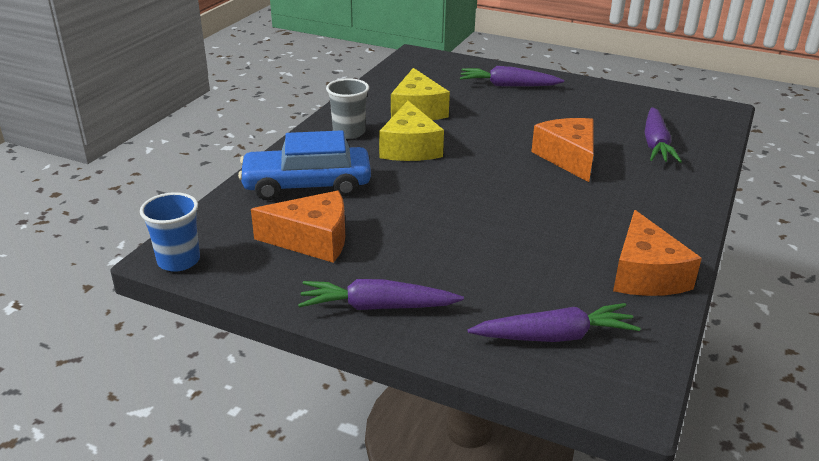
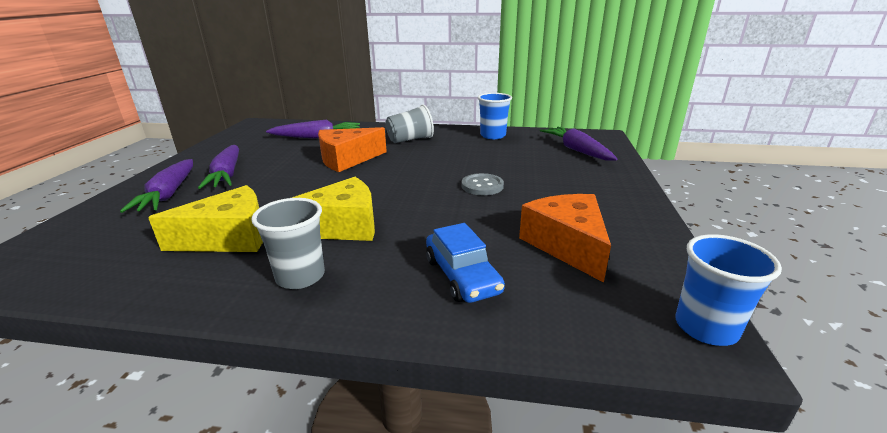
camera: 105 degrees left, 5 degrees down
blue car [238,130,371,200] -> blue car [426,223,505,303], size x0.63
purple carrot [298,279,464,310] -> purple carrot moved to [198,145,239,189]
orange cheese [613,210,702,296] -> blue cup [478,93,512,139]
none -> grey cup [386,104,434,143]
none -> grey button [461,173,504,195]

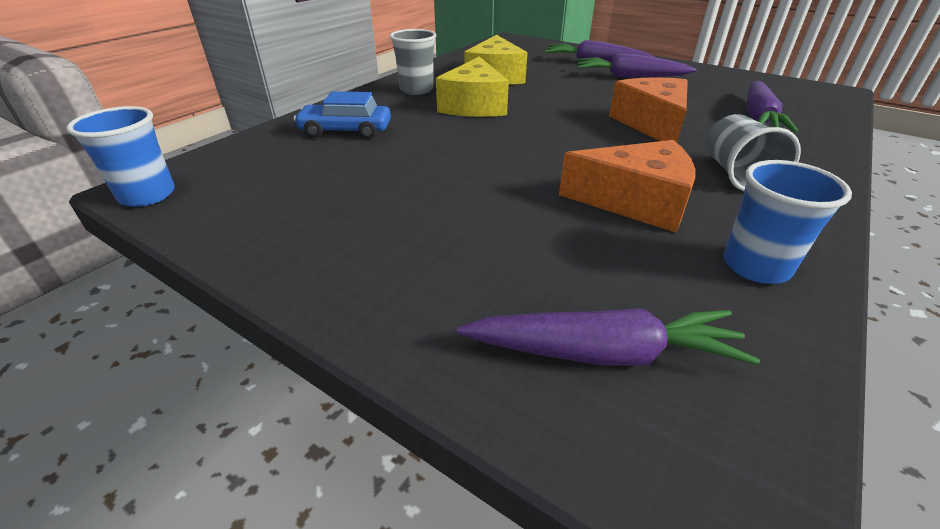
camera: 115 degrees right, 10 degrees up
grey button [461,173,504,195] -> none
orange cheese [519,194,611,283] -> orange cheese moved to [559,140,695,233]

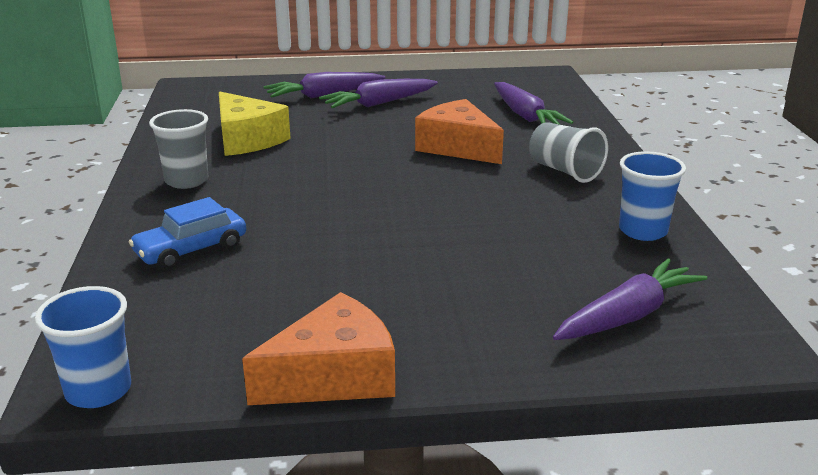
camera: 40 degrees left, 10 degrees down
yellow cheese [436,56,509,117] -> none
orange cheese [559,140,695,233] -> orange cheese moved to [242,292,395,405]

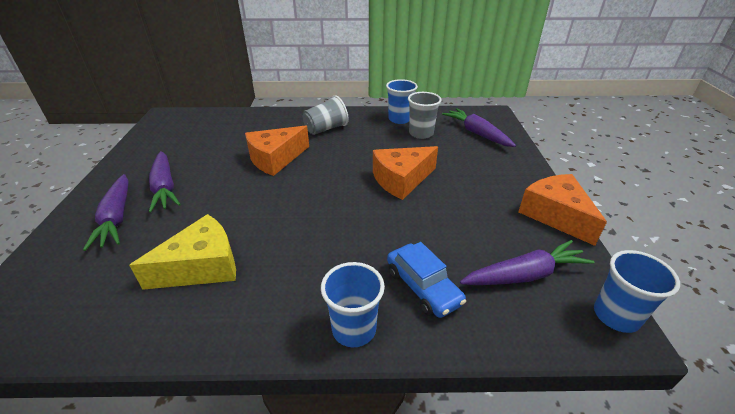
camera: 85 degrees left, 10 degrees up
grey cup [149,109,209,189] -> grey cup moved to [408,92,442,139]
purple carrot [494,82,573,125] -> purple carrot moved to [460,240,594,285]
none -> blue cup [321,262,385,347]
none -> orange cheese [373,146,438,200]

